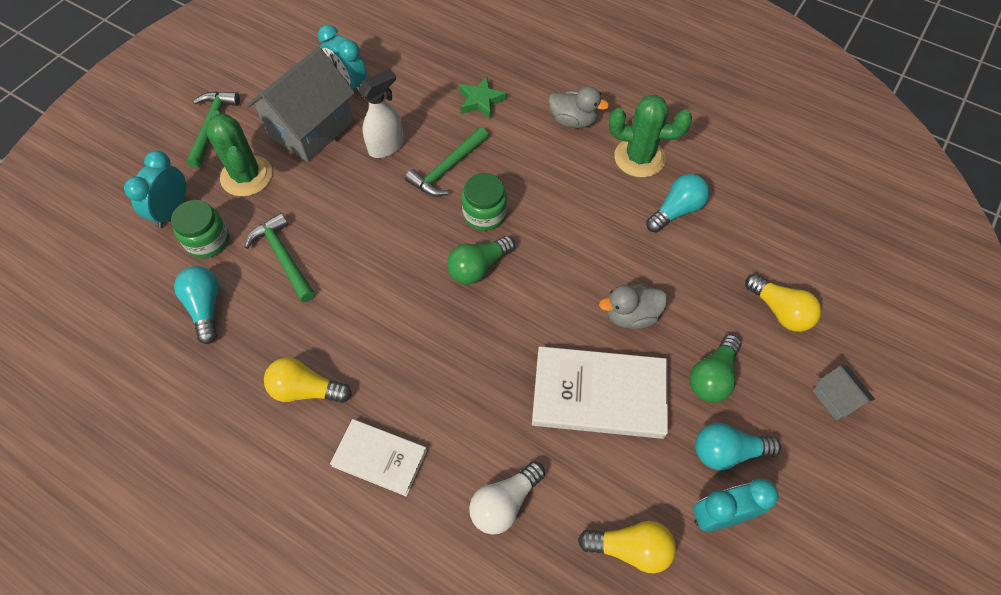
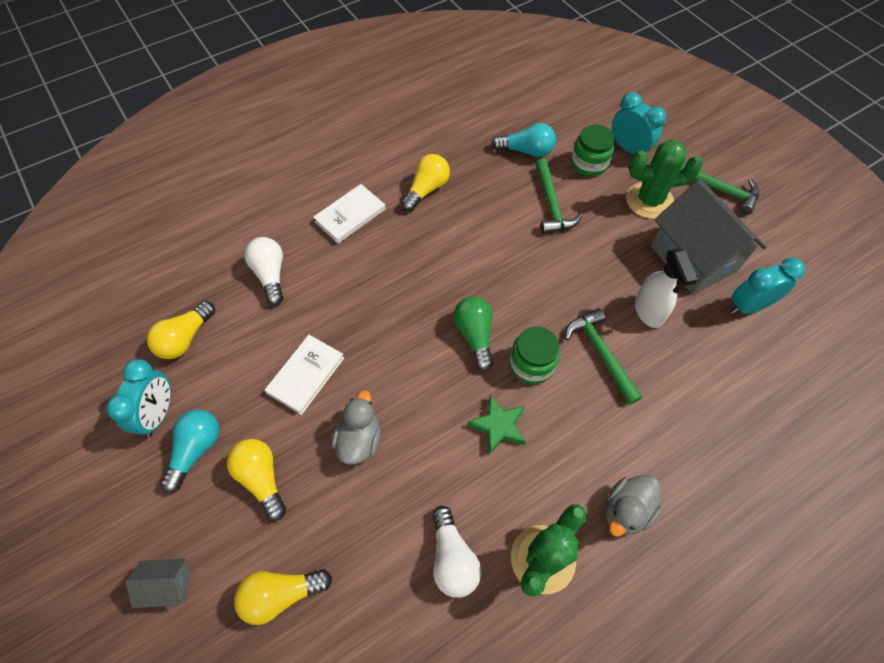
camera: 115 degrees right, 0 degrees up
green hammer [245,213,315,302] -> green hammer turned 90 degrees clockwise [535,158,582,234]
green star [459,76,507,119] -> green star moved to [468,395,526,455]
white book [532,346,668,439] -> white book [264,335,344,415], size x0.61
turquoise light bulb [646,174,710,233] -> white light bulb [432,506,481,598]
green light bulb [690,334,742,403] -> yellow light bulb [227,439,286,521]

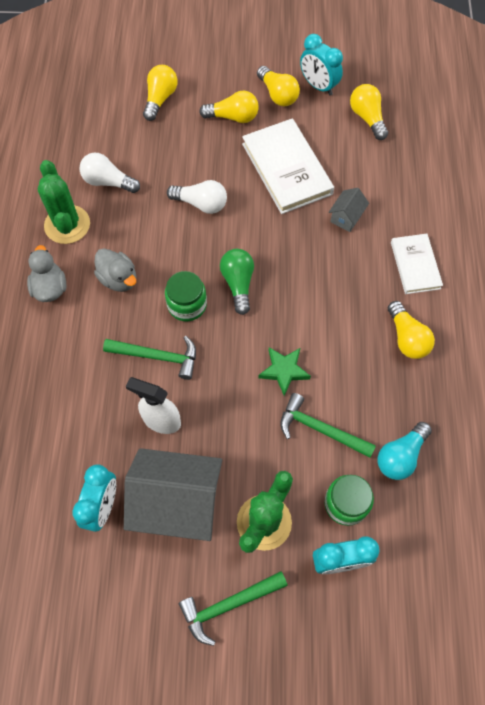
camera: 125 degrees right, 5 degrees up
grey house [126,558,191,608] -> grey house moved to [329,188,369,232]
turquoise light bulb [160,410,220,493] -> yellow light bulb [257,66,300,106]
white light bulb [244,237,283,305] -> white light bulb moved to [167,180,227,214]
white book [264,335,344,415] -> white book [242,118,334,214], size x1.65
grey duck [332,390,381,465] -> grey duck moved to [94,248,136,292]
green light bulb [454,297,493,371] -> green light bulb turned 120 degrees counterclockwise [220,249,254,315]
green star [468,395,526,455] -> green star moved to [258,347,311,396]

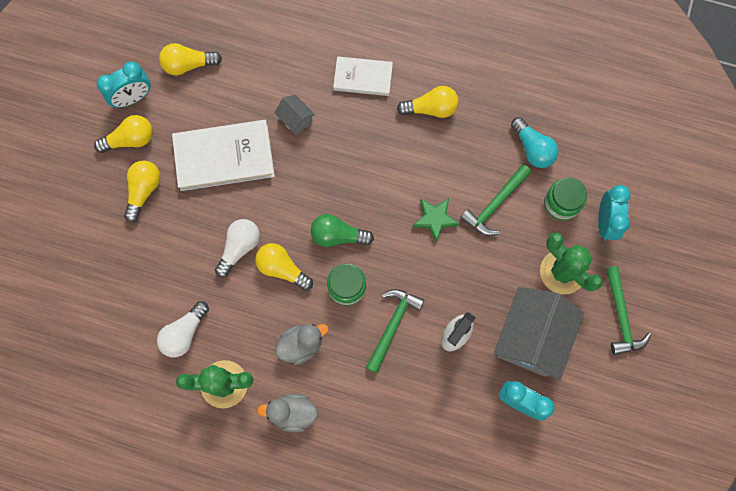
camera: 75 degrees left, 10 degrees up
yellow light bulb [143,65,178,121] -> yellow light bulb moved to [255,243,313,291]

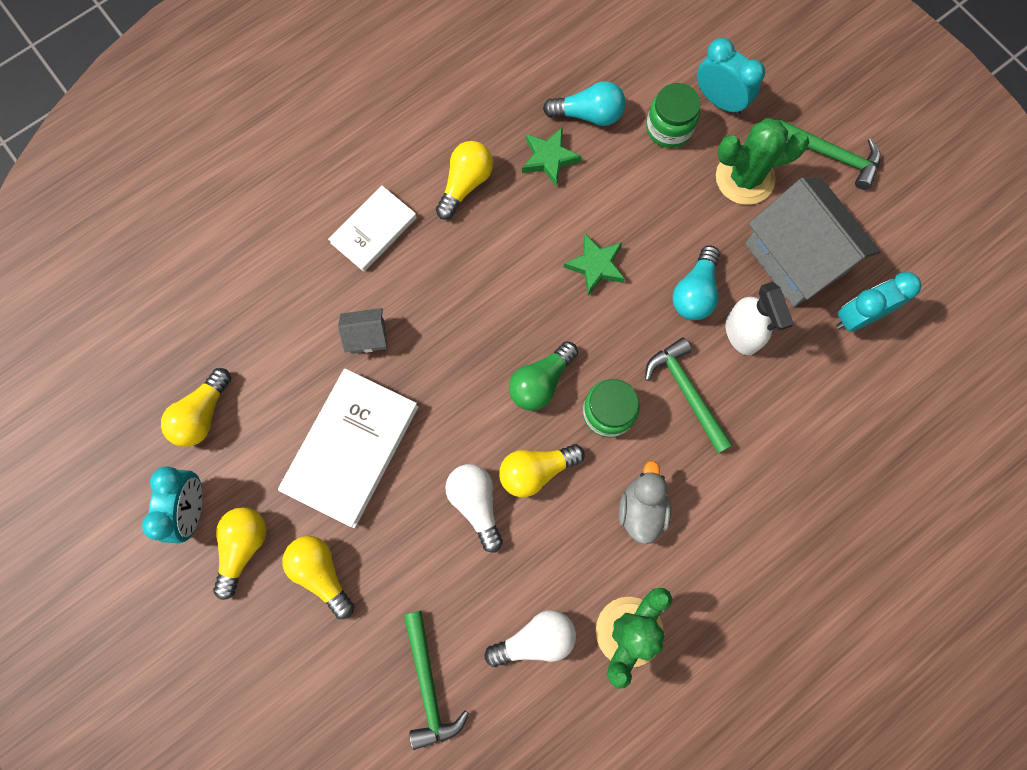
camera: 55 degrees left, 0 degrees up
white light bulb [157,301,209,357] -> white light bulb turned 90 degrees counterclockwise [485,610,576,667]
grey duck [257,394,318,432] -> none
green hammer [460,164,531,236] -> green hammer moved to [404,610,469,750]
none -> green star [522,128,582,186]
none -> turquoise light bulb [672,246,720,320]

